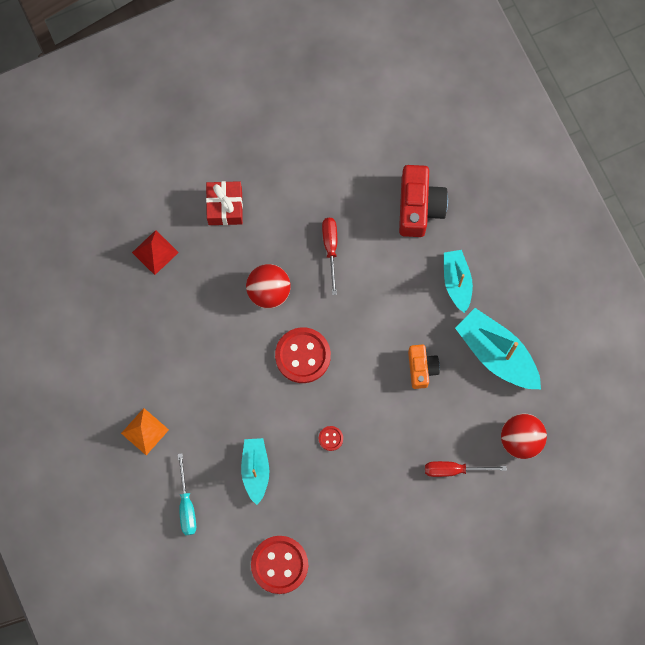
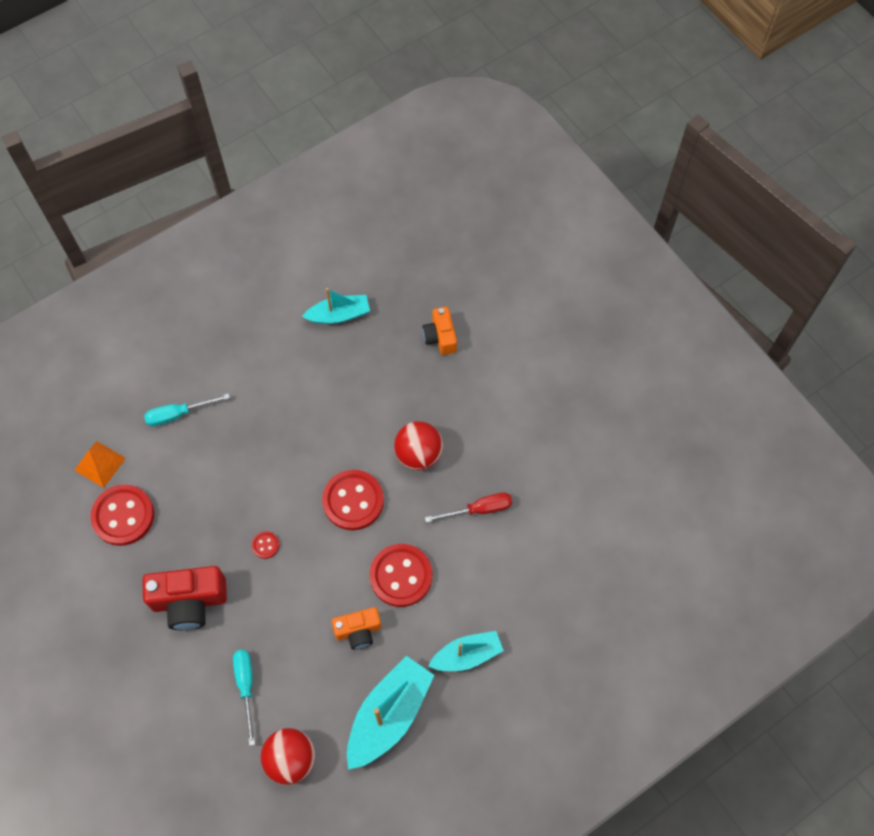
camera: 80 degrees right, 10 degrees down
orange pyramid [121,408,169,455] -> orange pyramid moved to [74,441,126,488]
red pyramid [132,230,179,275] -> orange camera [422,307,457,355]
red gift [206,181,243,225] -> none
turquoise boat [241,438,269,505] -> turquoise boat moved to [302,288,370,324]
red camera [399,165,448,237] -> red camera moved to [142,566,227,630]
red screwdriver [425,461,507,477] -> turquoise screwdriver [233,650,255,746]
none -> red button [370,544,432,607]

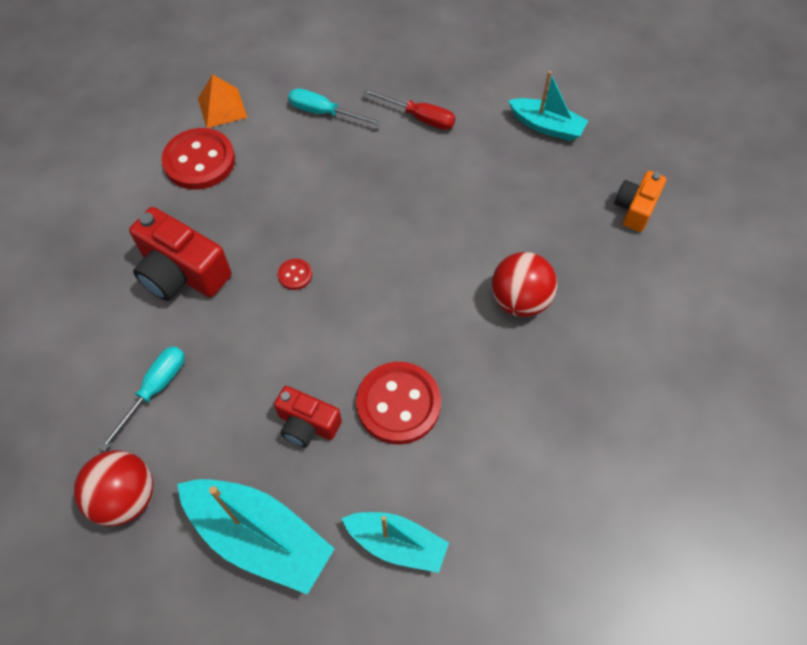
camera: 40 degrees right, 5 degrees down
red button [322,470,384,530] -> none
orange camera [332,607,382,650] -> red camera [274,386,342,447]
turquoise boat [347,656,434,770] -> turquoise boat turned 45 degrees clockwise [177,479,335,595]
red screwdriver [425,493,512,523] -> red screwdriver moved to [363,88,455,130]

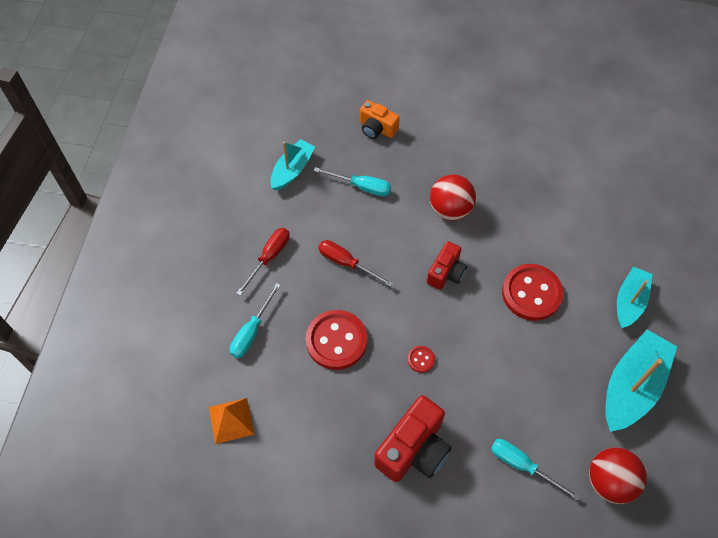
camera: 85 degrees left, 0 degrees up
red button [161,128,235,190] -> red button moved to [306,310,367,370]
red camera [274,386,342,447] -> red camera moved to [427,241,467,290]
none -> turquoise screwdriver [314,167,391,196]
none -> red screwdriver [318,240,393,287]

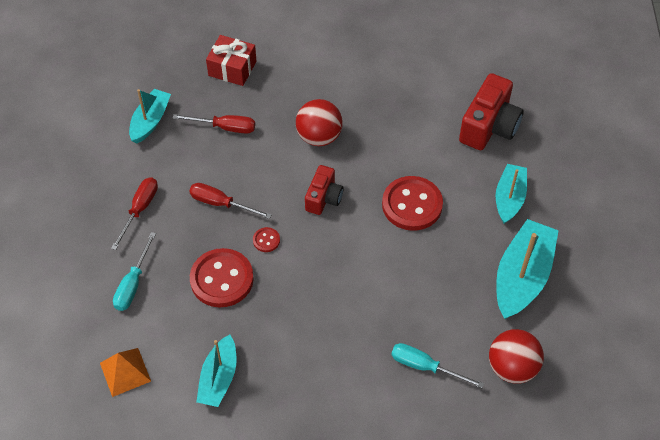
camera: 10 degrees left, 5 degrees down
turquoise screwdriver [314,167,391,196] -> red screwdriver [173,114,255,134]
orange camera [360,100,400,139] -> red gift [206,35,257,86]
red camera [374,395,452,482] -> red camera moved to [459,73,524,150]
red button [408,346,435,373] -> red button moved to [253,227,280,252]
none -> turquoise boat [196,334,237,407]

